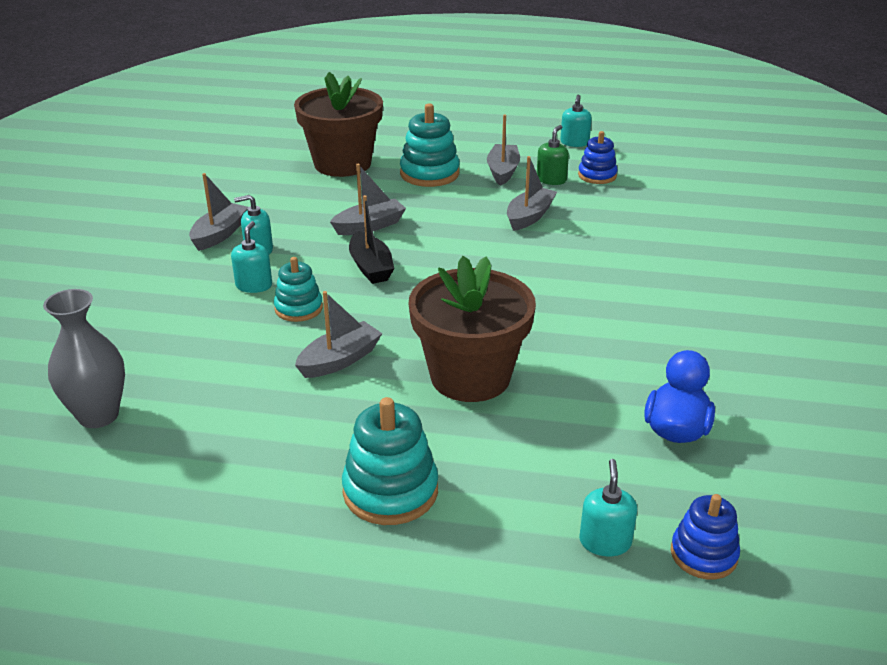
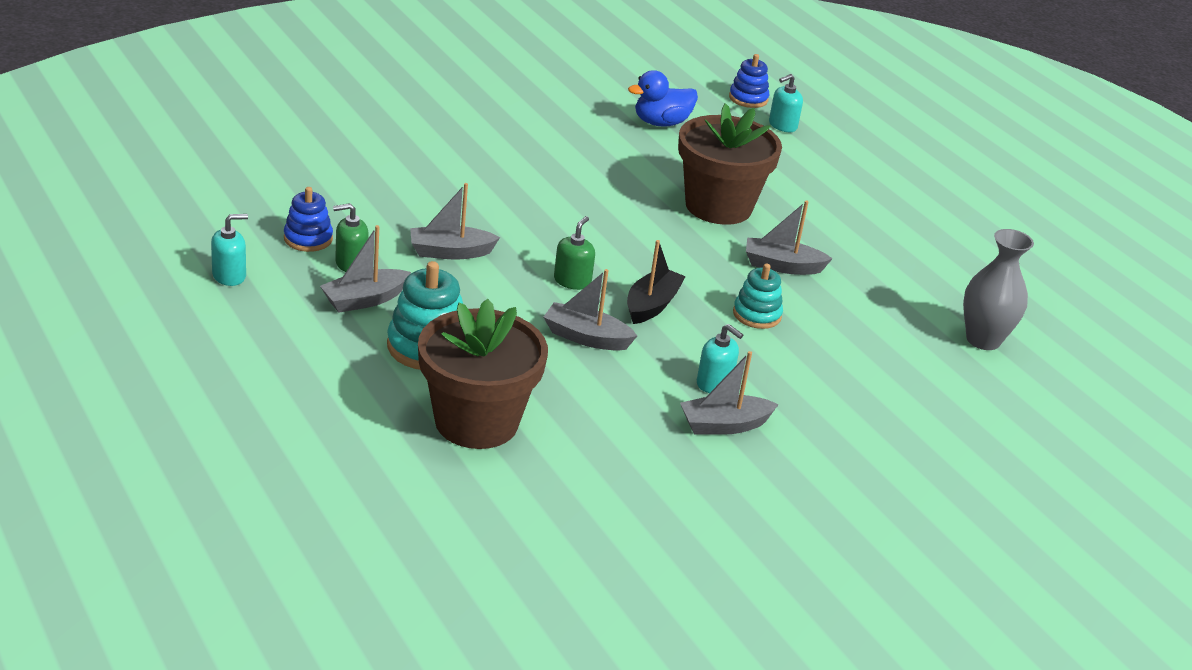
camera: 135 degrees left, 0 degrees up
turquoise soap dispenser [231,221,272,293] -> none
turquoise stacking toy [342,397,438,525] -> none
none -> green soap dispenser [554,216,595,290]

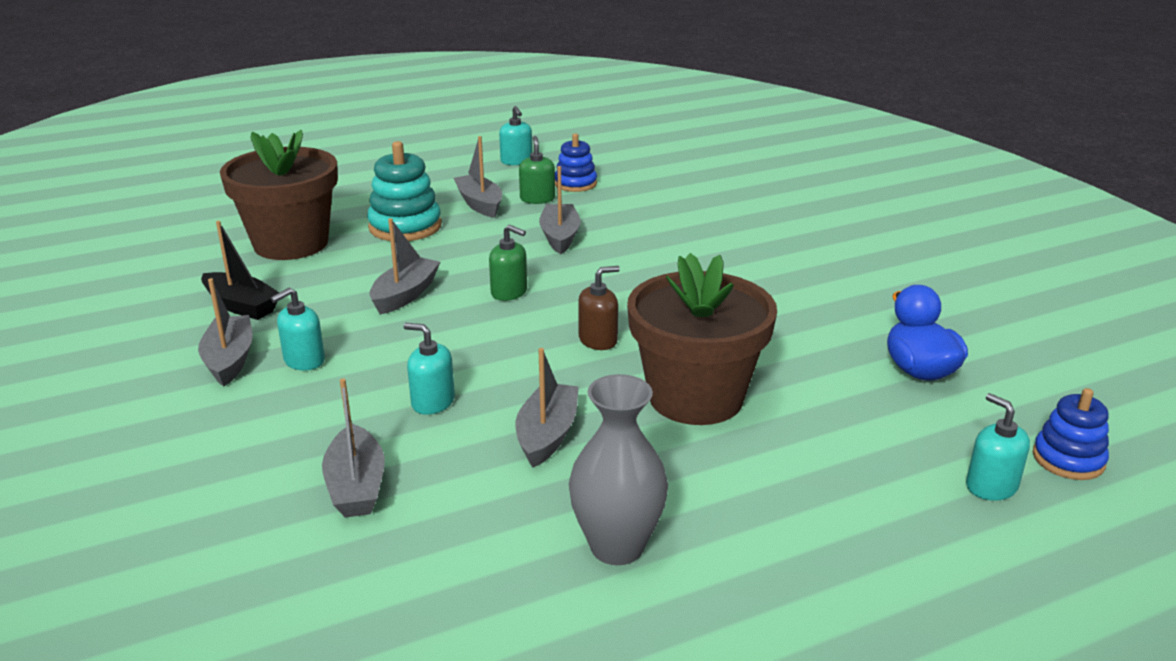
camera: 100 degrees right, 5 degrees down
black boat [627,240,686,324] -> black boat moved to [201,221,279,320]
turquoise stacking toy [733,263,783,329] -> turquoise soap dispenser [404,323,455,415]
grey vase [963,229,1034,350] -> grey vase moved to [569,374,668,565]
none -> grey boat [322,378,385,518]
none -> brown soap dispenser [578,266,620,350]

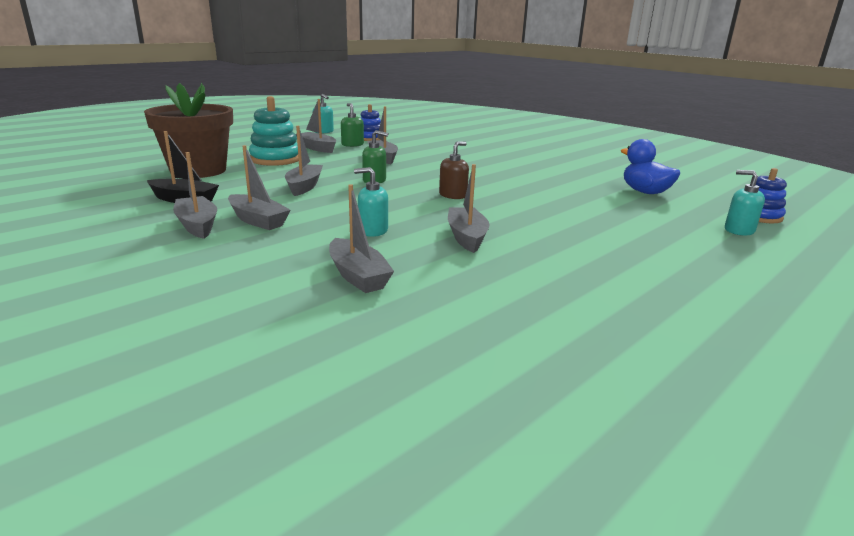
camera: 20 degrees left, 5 degrees down
turquoise soap dispenser [271,288,325,371] -> grey boat [228,145,290,230]
grey vase [569,374,668,565] -> none
brown flower pot [627,253,777,425] -> none

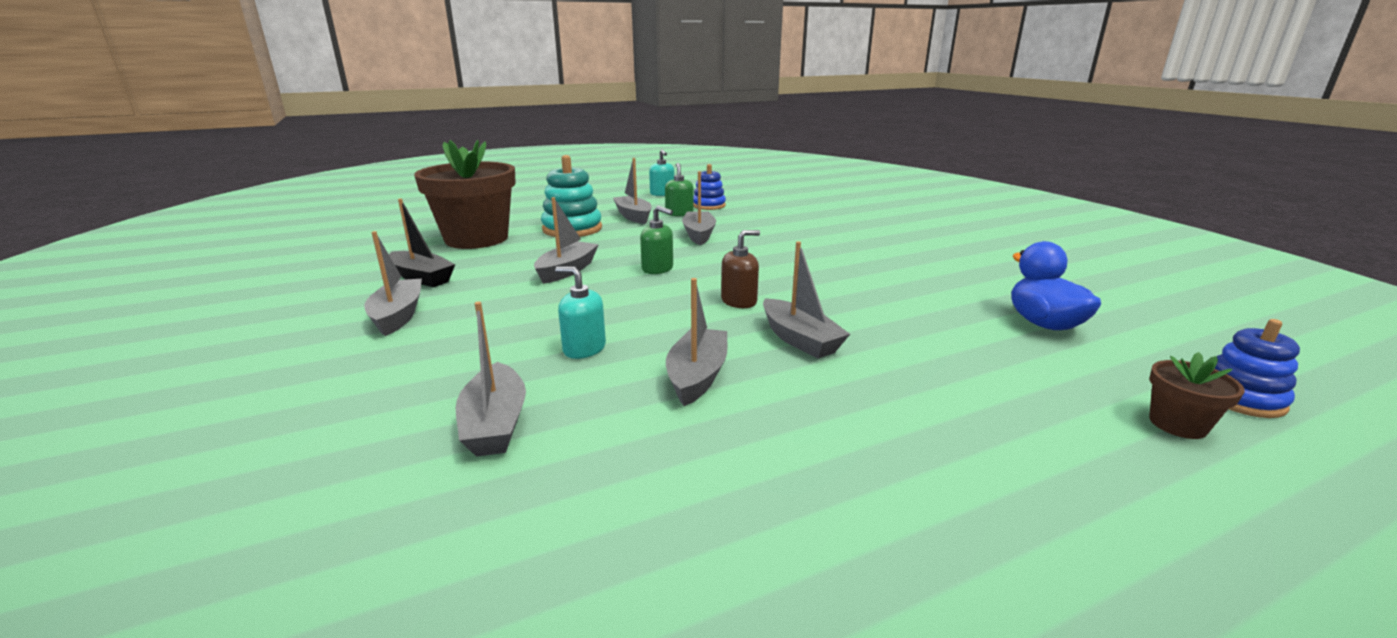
camera: 20 degrees right, 0 degrees up
grey boat [228,145,290,230] -> grey boat moved to [763,241,850,359]
turquoise soap dispenser [725,170,765,236] -> brown flower pot [1149,352,1245,439]

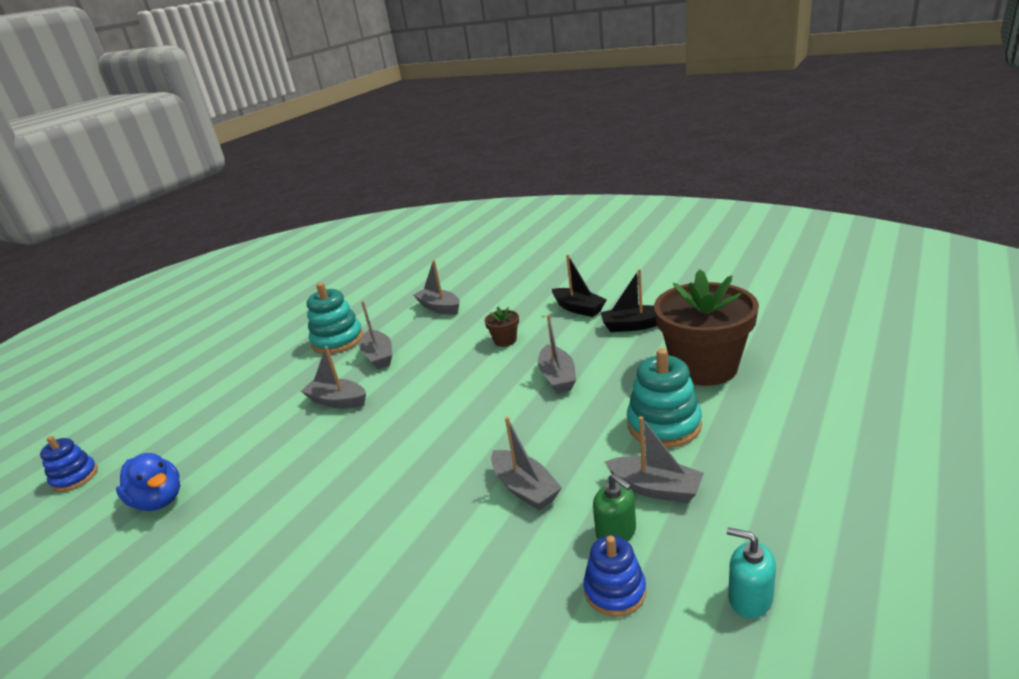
camera: 150 degrees right, 5 degrees up
grey boat [364,231,422,336] -> black boat [552,255,607,317]
turquoise soap dispenser [555,267,606,359] -> none
green soap dispenser [640,206,673,274] -> none
brown soap dispenser [721,230,760,308] -> none
brown flower pot [1149,352,1245,439] -> brown flower pot moved to [484,307,519,347]
none -> turquoise stacking toy [307,282,364,354]

